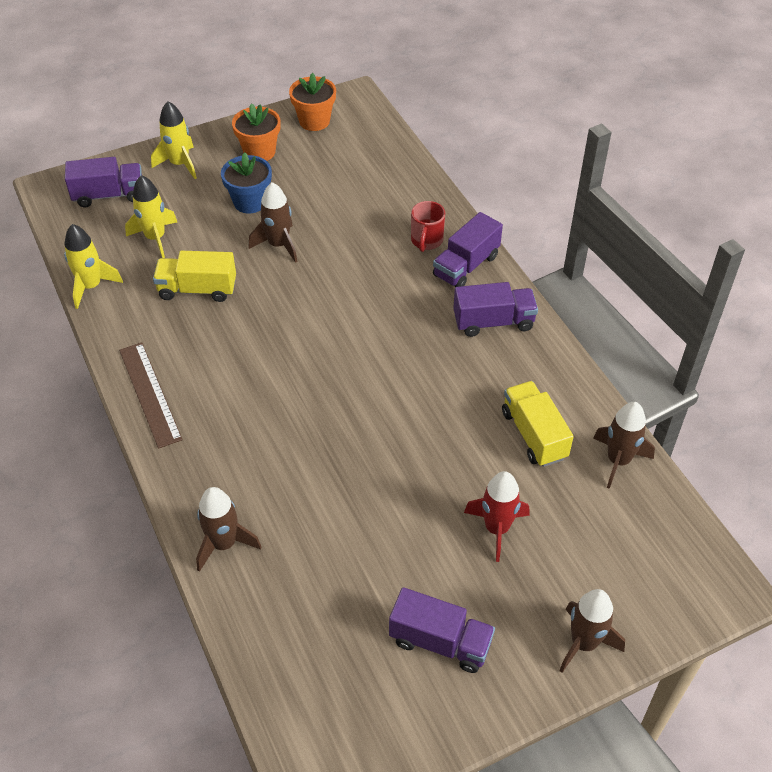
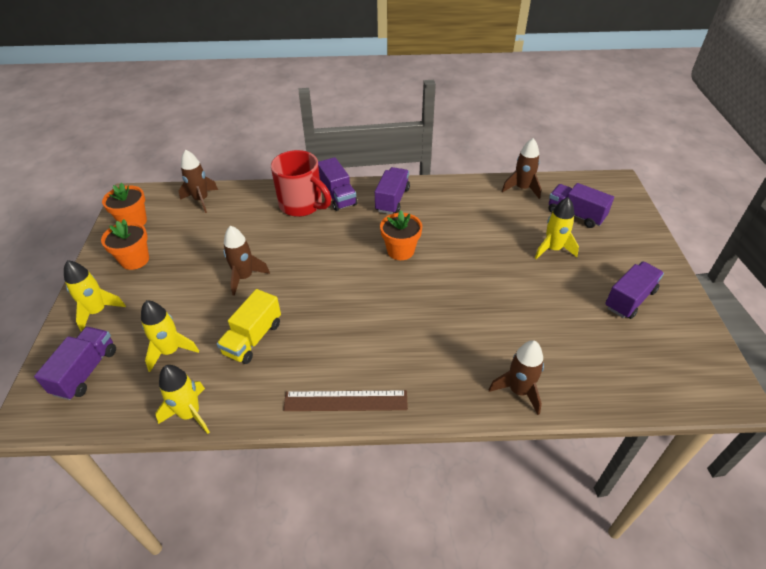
camera: 65 degrees left, 5 degrees down
blue flower pot [221,152,272,214] -> none
red mug [411,201,445,252] -> red mug [271,150,332,217], size x1.82
red rocket [464,471,530,562] -> yellow rocket [535,197,579,259]
yellow truck [502,381,574,467] -> none
brown rocket [559,589,625,673] -> brown rocket moved to [179,149,218,213]
none -> orange flower pot [380,210,422,260]
none -> purple truck [549,183,614,228]

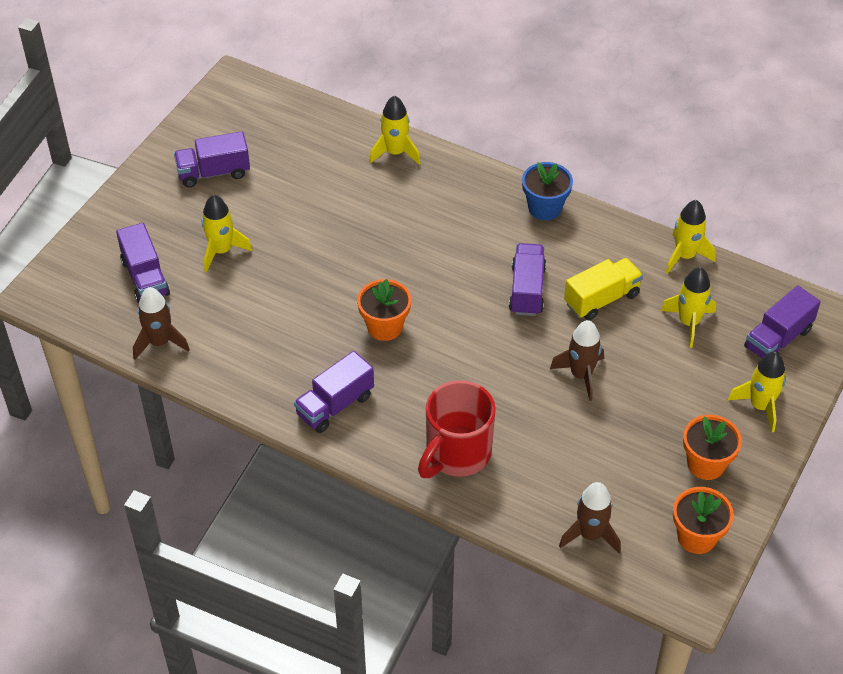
camera: 150 degrees left, 5 degrees up
red mug [271,150,332,217] -> red mug turned 120 degrees counterclockwise [418,380,496,478]
brown ruler [283,390,408,411] -> blue flower pot [522,162,573,220]
purple truck [318,157,357,211] -> purple truck moved to [509,243,546,316]
brown rocket [489,340,544,415] -> yellow rocket [369,95,420,164]

